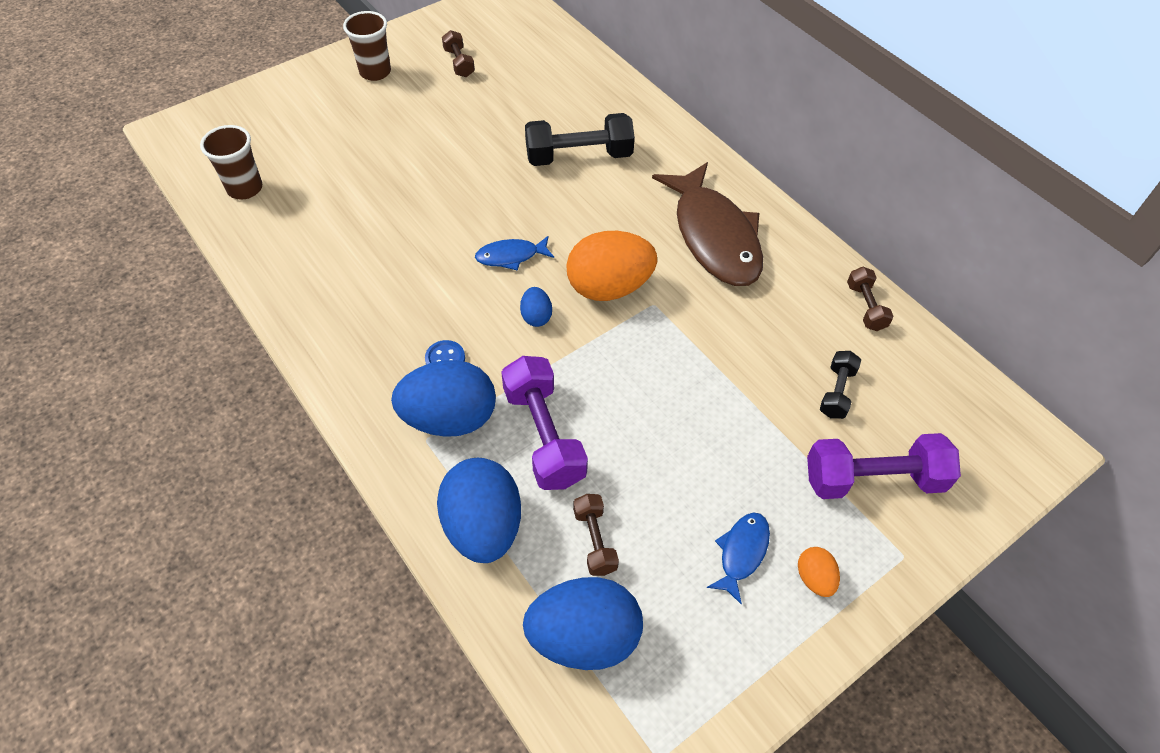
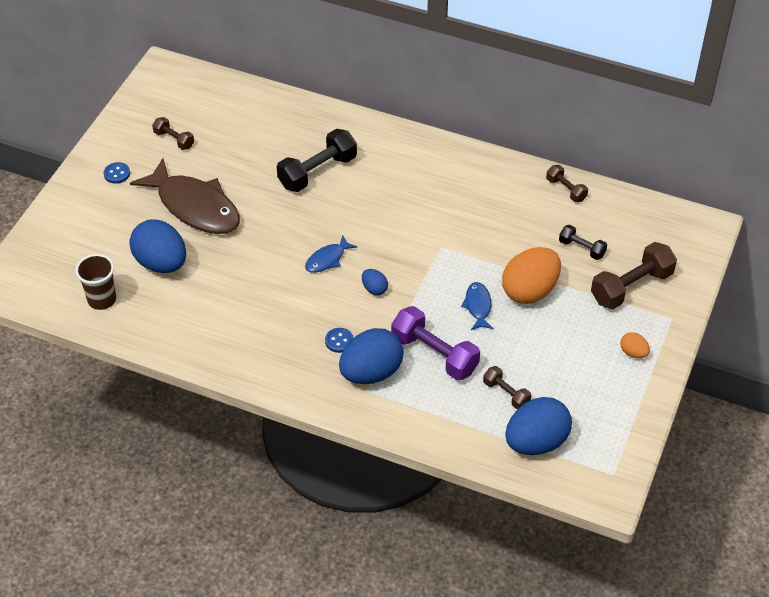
camera: 30 degrees left, 5 degrees down
brown cup [343,11,391,81] -> blue button [104,162,130,184]
blue egg [437,458,521,563] -> blue egg moved to [129,220,186,273]
orange egg [566,231,657,301] -> orange egg moved to [502,247,561,304]
brown fish [652,162,763,286] -> brown fish moved to [130,158,240,234]
blue fish [707,512,770,605] -> blue fish moved to [461,282,494,330]
purple dumbbell [807,433,961,499] -> brown dumbbell [591,242,677,309]
black dumbbell [820,351,861,419] -> black dumbbell turned 45 degrees counterclockwise [559,225,607,260]

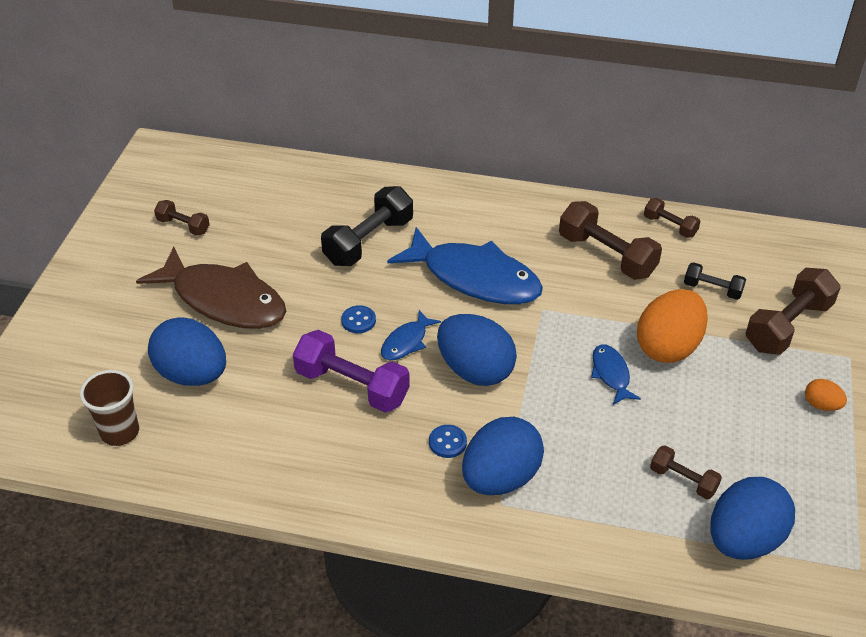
camera: 10 degrees left, 5 degrees down
blue button [104,162,130,184] -> blue button moved to [341,305,376,333]
blue egg [362,269,388,295] -> blue egg [437,314,517,386], size x2.17
purple dumbbell [391,306,480,380] -> purple dumbbell moved to [293,330,410,412]
none -> blue fish [387,227,543,304]
none -> brown dumbbell [559,201,662,280]

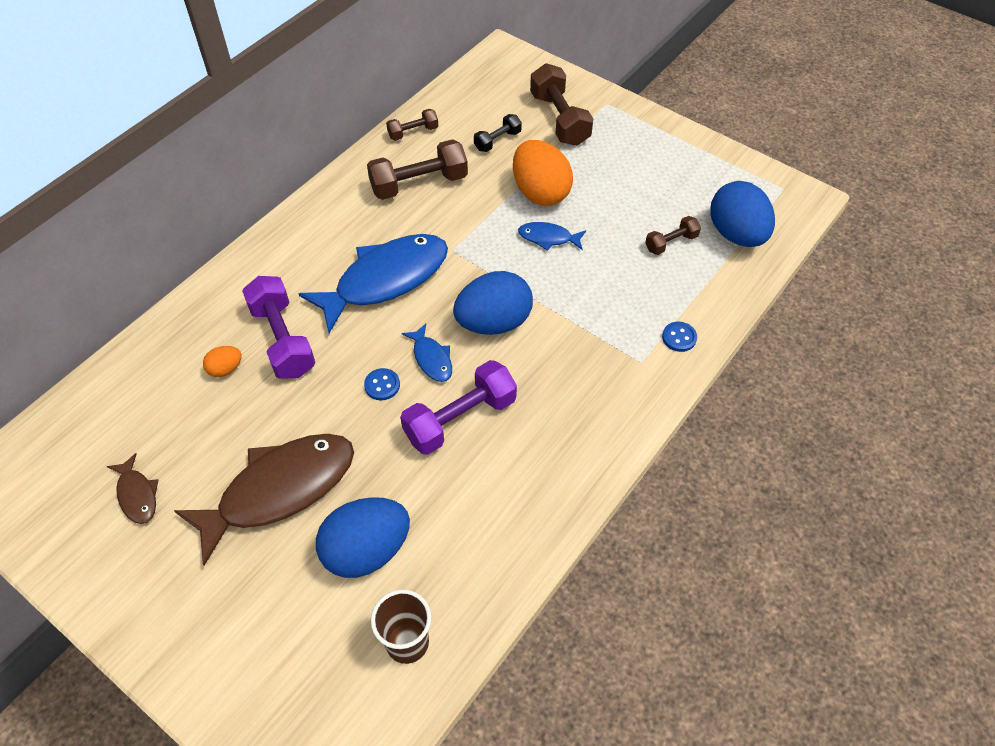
camera: 65 degrees left, 10 degrees up
brown dumbbell [154,200,210,236] -> brown fish [107,453,158,524]
black dumbbell [321,186,413,266] -> purple dumbbell [242,276,315,379]
blue button [429,425,467,458] -> blue button moved to [662,322,697,352]
blue egg [462,417,544,495] -> none
orange egg [805,379,847,411] -> orange egg moved to [203,346,242,377]

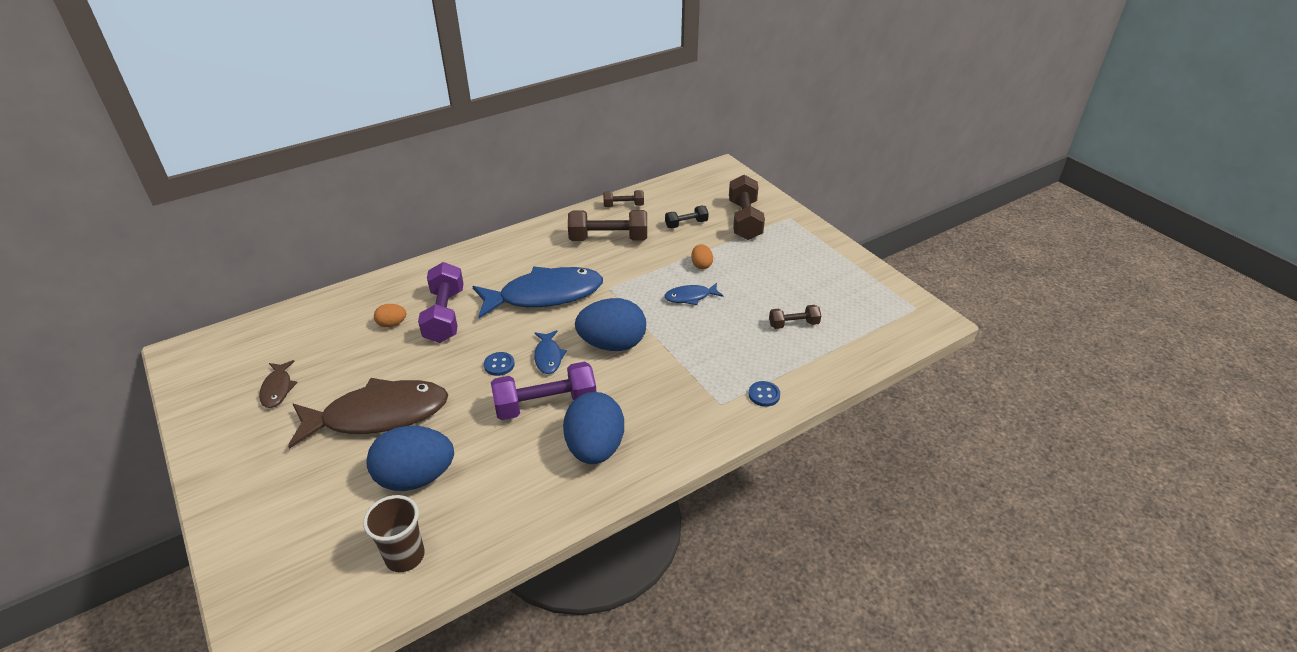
camera: 20 degrees right, 15 degrees down
orange egg [513,140,573,206] -> orange egg [691,244,713,269], size x0.46
blue fish [518,222,586,251] -> blue fish turned 45 degrees counterclockwise [664,283,724,305]
blue egg [710,181,775,247] -> blue egg moved to [563,392,624,464]

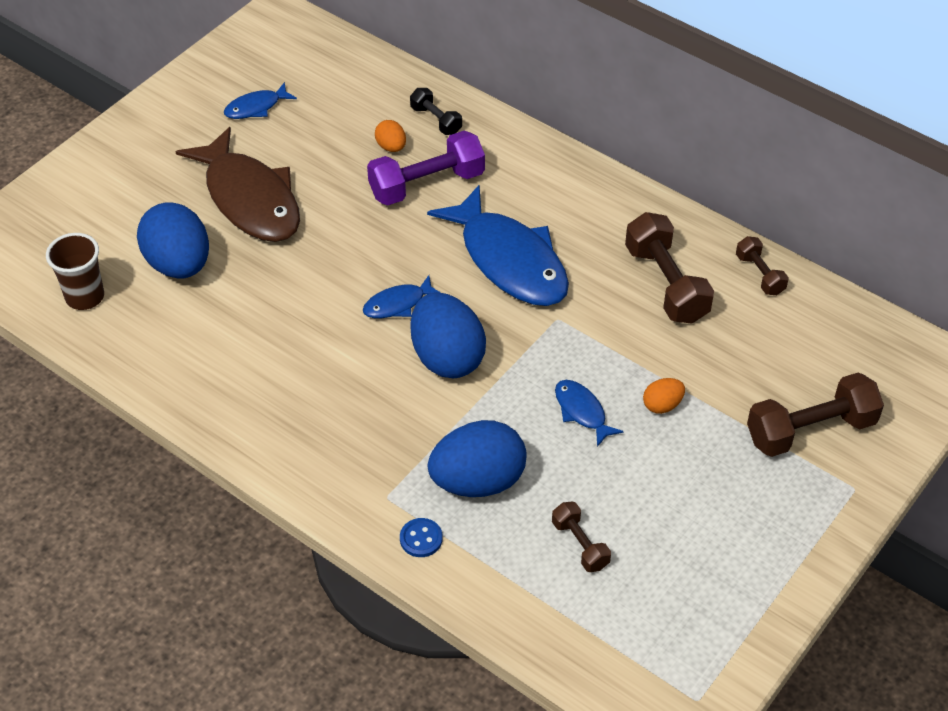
camera: 70 degrees right, 10 degrees up
brown fish [259,360,298,408] -> blue fish [224,82,297,119]
blue button [484,352,515,376] -> none
purple dumbbell [491,362,596,420] -> none
blue egg [563,392,624,464] -> blue egg moved to [428,420,527,497]
black dumbbell [665,206,709,228] -> black dumbbell moved to [410,88,462,135]

